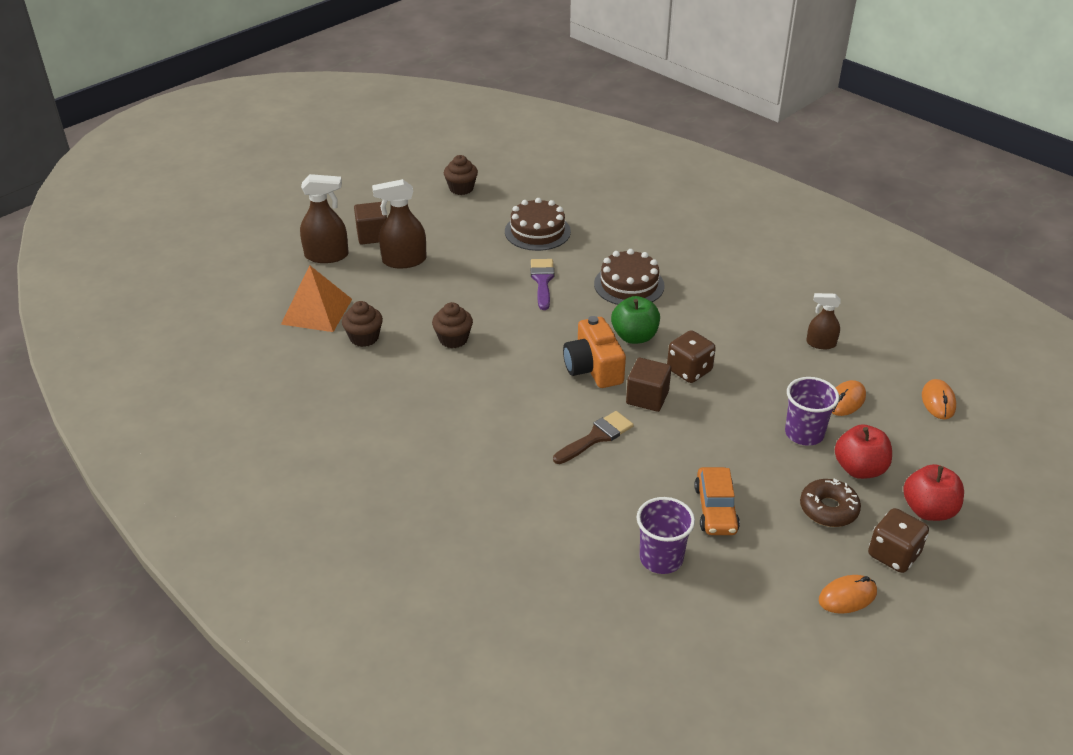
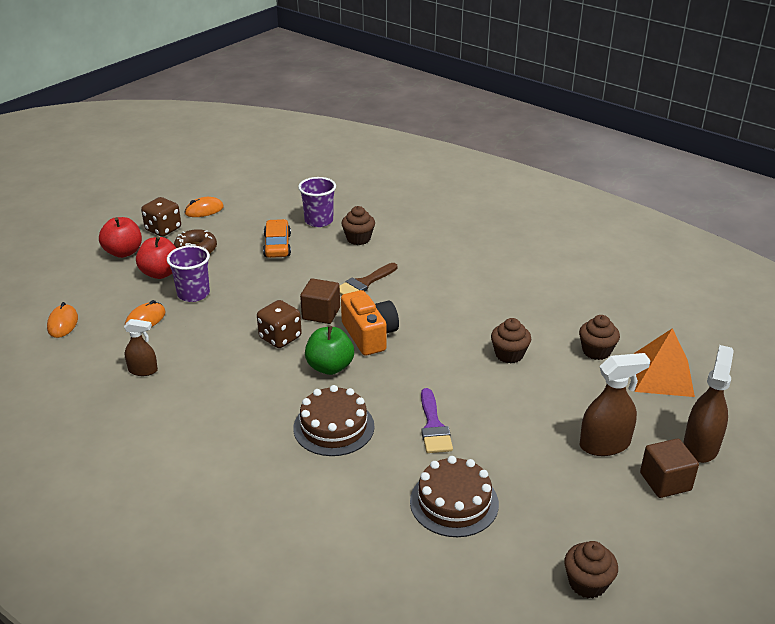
camera: 175 degrees right, 5 degrees down
brown spray bottle [300,174,349,263] -> brown spray bottle turned 120 degrees clockwise [683,345,734,463]
none -> brown cupcake [341,206,375,245]

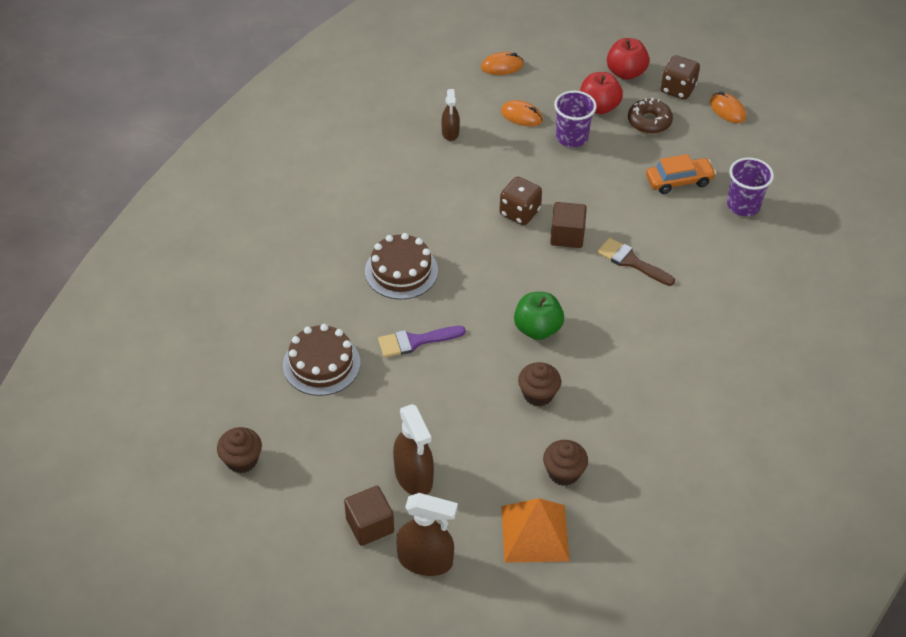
camera: 80 degrees right, 15 degrees up
green apple [305,326,354,375] -> green apple moved to [514,292,564,340]
brown cupcake [341,206,375,245] -> none
orange camera [341,290,399,356] -> none

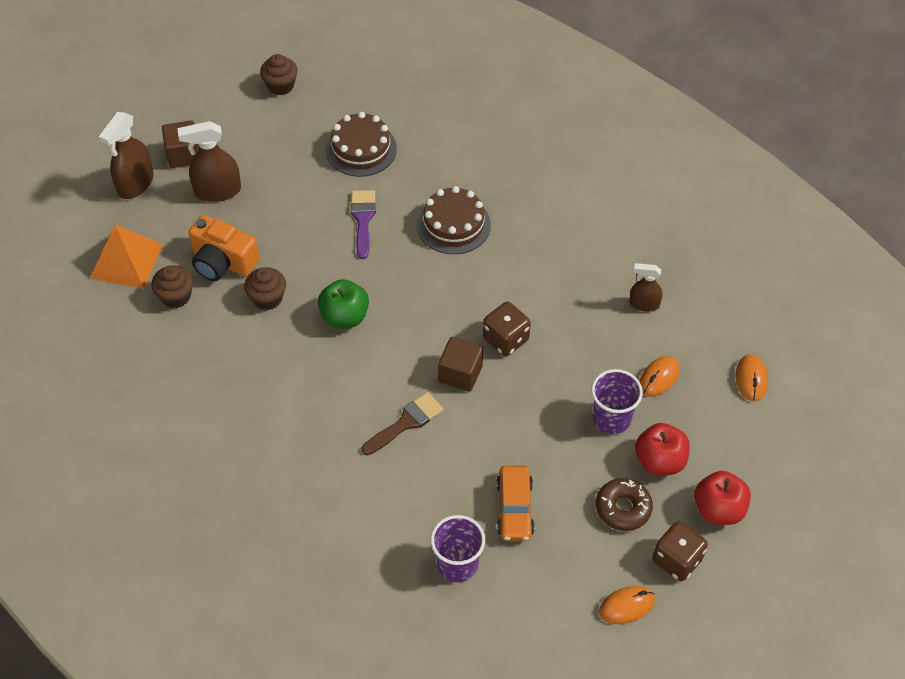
camera: 105 degrees right, 5 degrees up
none -> orange camera [188,215,260,281]

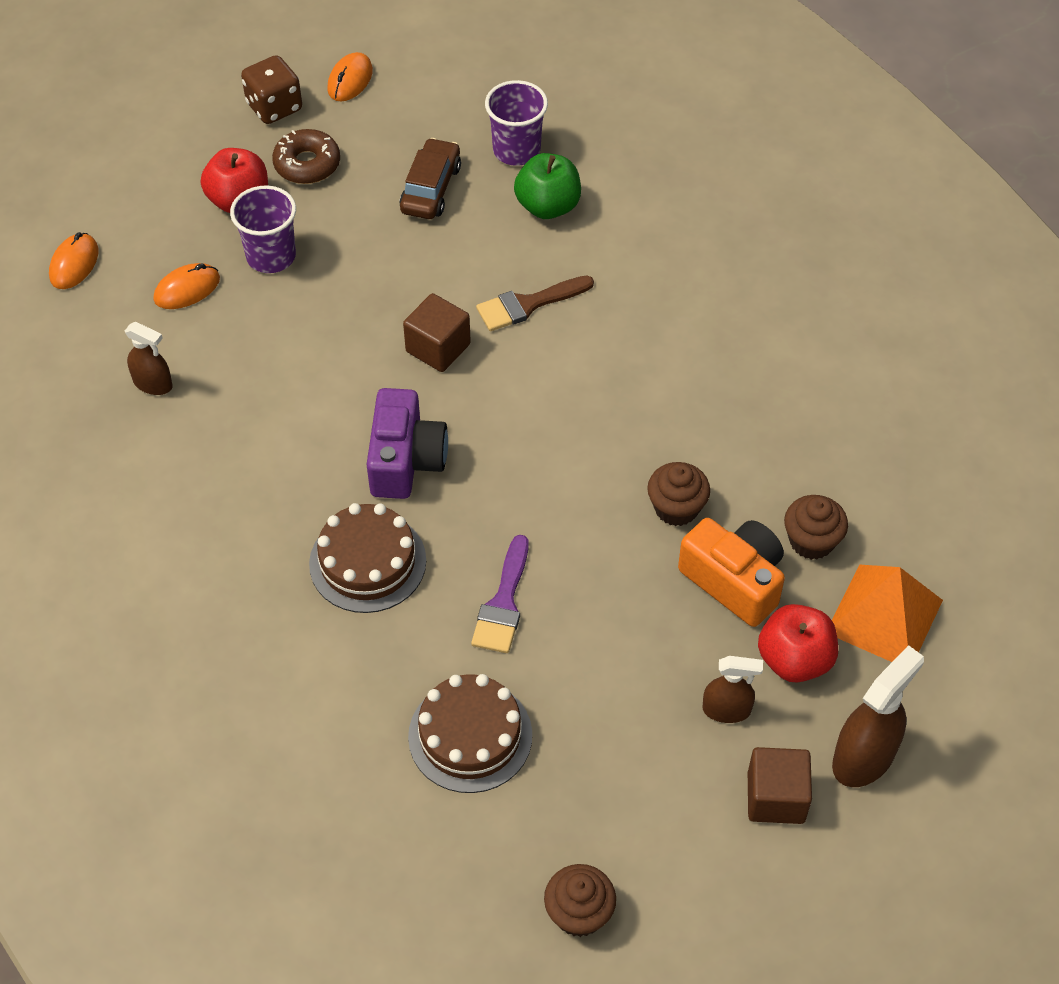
camera: 165 degrees left, 0 degrees up
brown spray bottle [178,121,241,202] -> brown spray bottle [702,656,763,723], size x0.61
green apple [318,279,369,328] -> green apple moved to [514,153,581,219]
brown dice [483,302,531,356] -> none
orange car [496,466,534,541] -> brown car [399,138,461,219]
orange mouse [599,586,655,624] -> orange mouse turned 60 degrees counterclockwise [327,52,373,102]
red apple [694,471,751,525] -> red apple moved to [758,604,838,683]
none -> purple camera [366,388,448,499]

